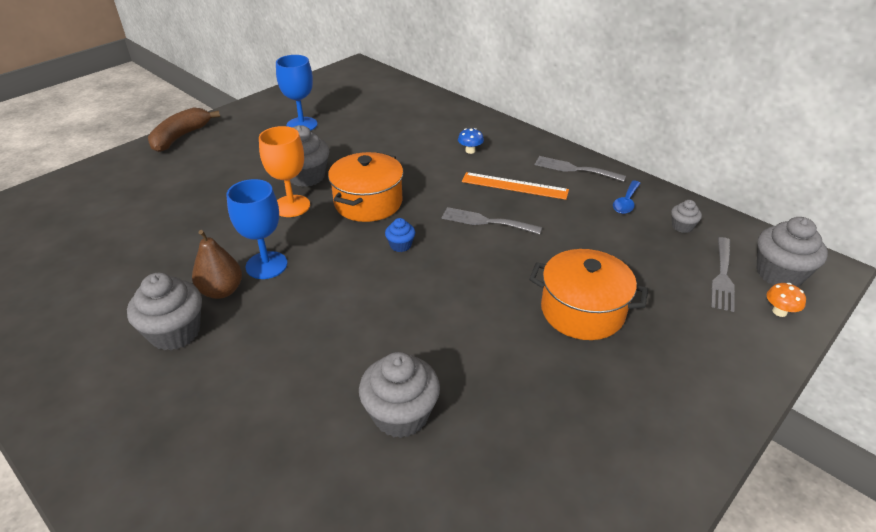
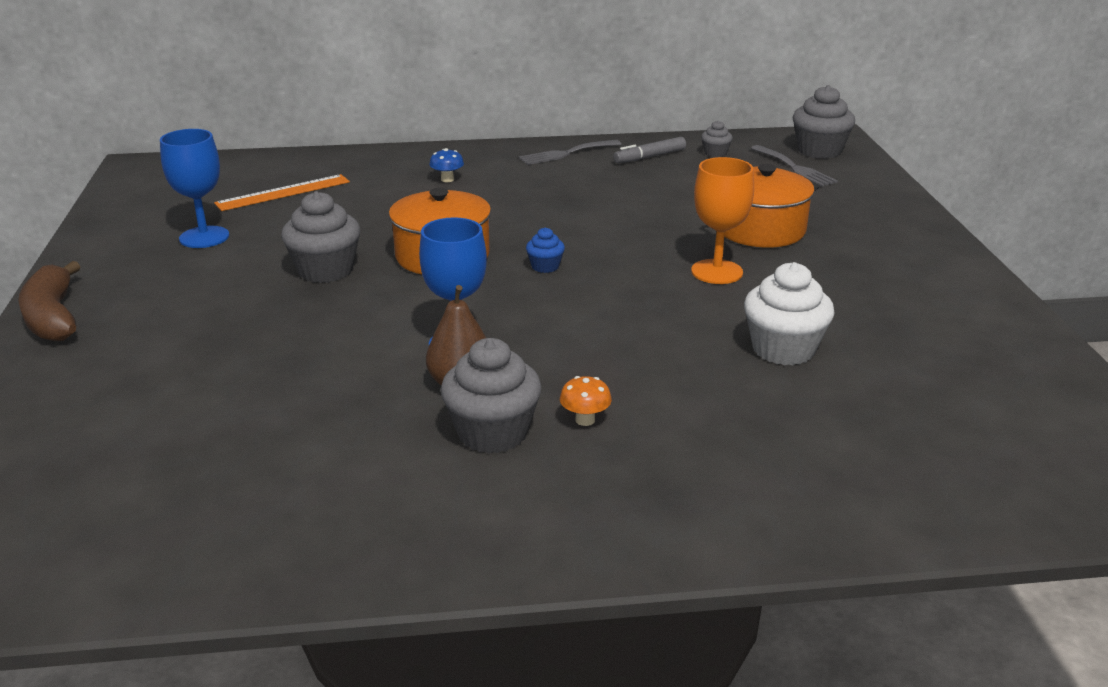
camera: 50 degrees left, 10 degrees down
orange goblet [259,126,310,217] -> orange goblet moved to [691,157,754,284]
grey cupcake [359,352,440,438] -> white cupcake [744,262,835,365]
grey fork [442,207,542,234] -> none
orange ruler [462,172,569,200] -> orange ruler moved to [214,174,350,211]
blue spoon [613,181,641,214] -> grey marker [613,137,686,163]
orange mushroom [767,283,806,317] -> orange mushroom moved to [560,376,612,426]

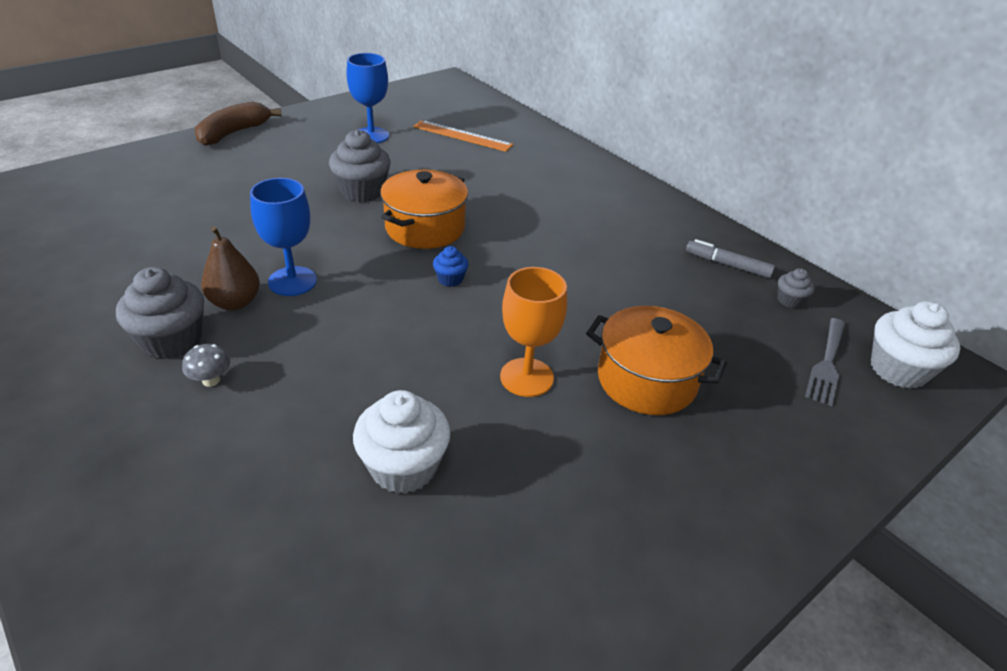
camera: 55 degrees right, 10 degrees up
blue mushroom [429,148,464,182] -> none
grey fork [519,140,621,165] -> none
orange mushroom [560,376,612,426] -> grey mushroom [182,344,230,387]
grey cupcake [793,85,855,159] -> white cupcake [871,301,960,389]

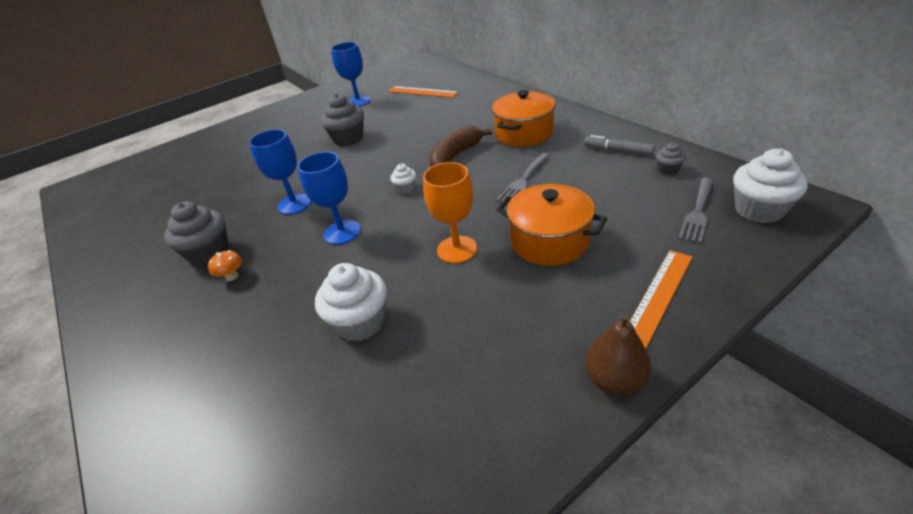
camera: 10 degrees right, 0 degrees up
grey mushroom [182,344,230,387] -> orange mushroom [208,250,242,281]
brown banana [195,102,282,146] -> brown banana moved to [429,126,492,167]
brown pear [201,226,260,310] -> brown pear moved to [585,314,651,395]
orange pot [380,170,468,249] -> orange pot moved to [492,90,556,147]
blue cupcake [433,246,468,287] -> white cupcake [390,164,416,194]
none -> blue goblet [297,152,361,245]
none -> grey fork [496,153,550,204]
none -> orange ruler [629,250,693,349]

